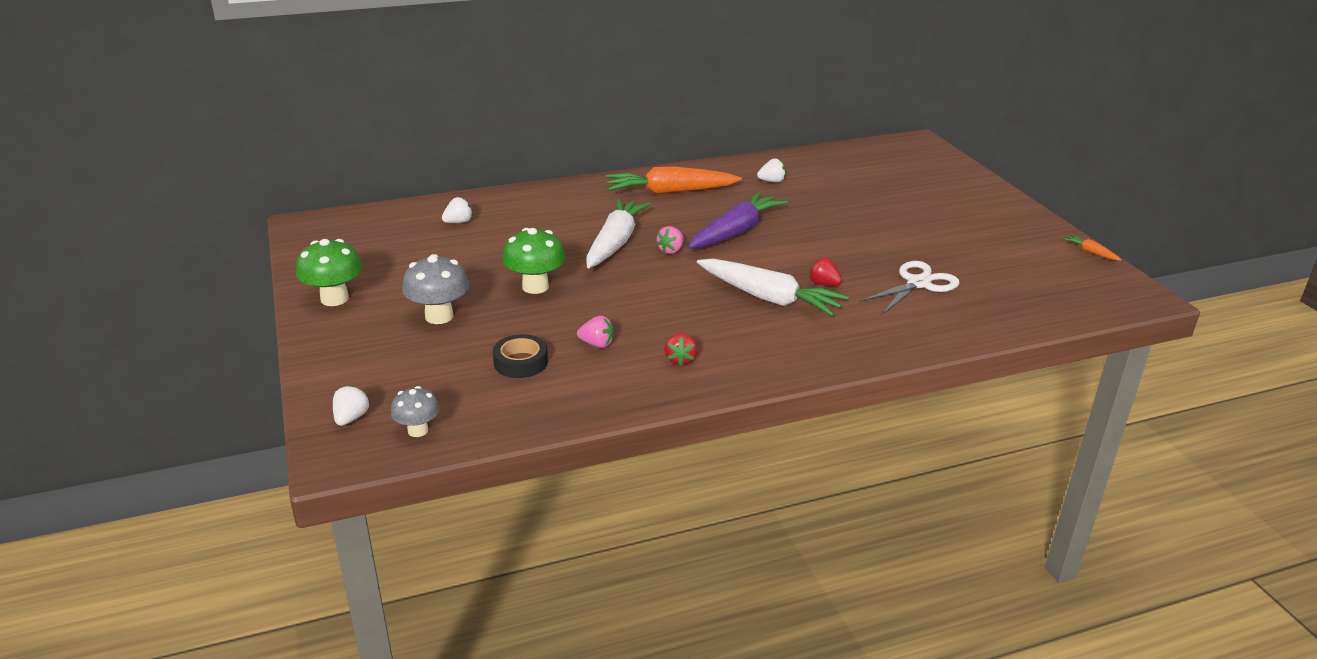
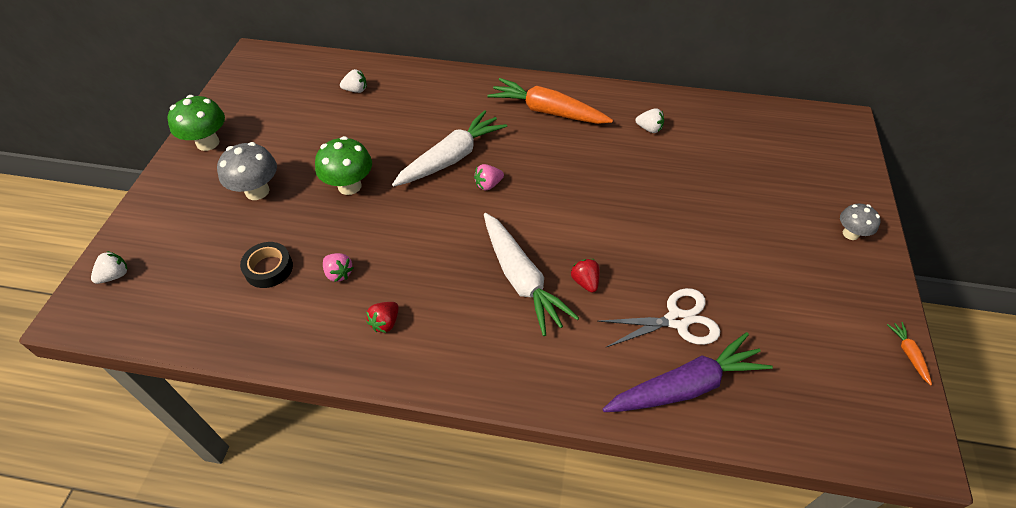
camera: 30 degrees right, 20 degrees up
grey mushroom [391,386,440,437] -> grey mushroom moved to [840,204,880,240]
purple carrot [688,192,788,249] -> purple carrot moved to [602,332,773,412]

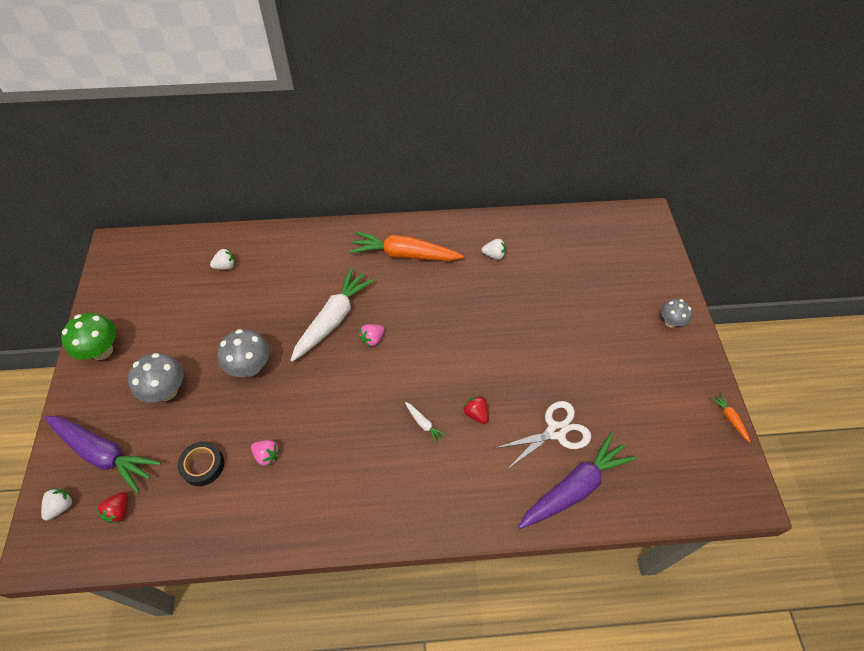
camera: 15 degrees left, 5 degrees up
green mushroom [315,136,372,195] -> grey mushroom [218,329,270,377]
red strawberry [366,302,399,333] -> red strawberry moved to [97,492,128,523]
white carrot [484,213,579,336] -> white carrot [405,402,446,444], size x0.41
none -> purple carrot [44,415,161,493]

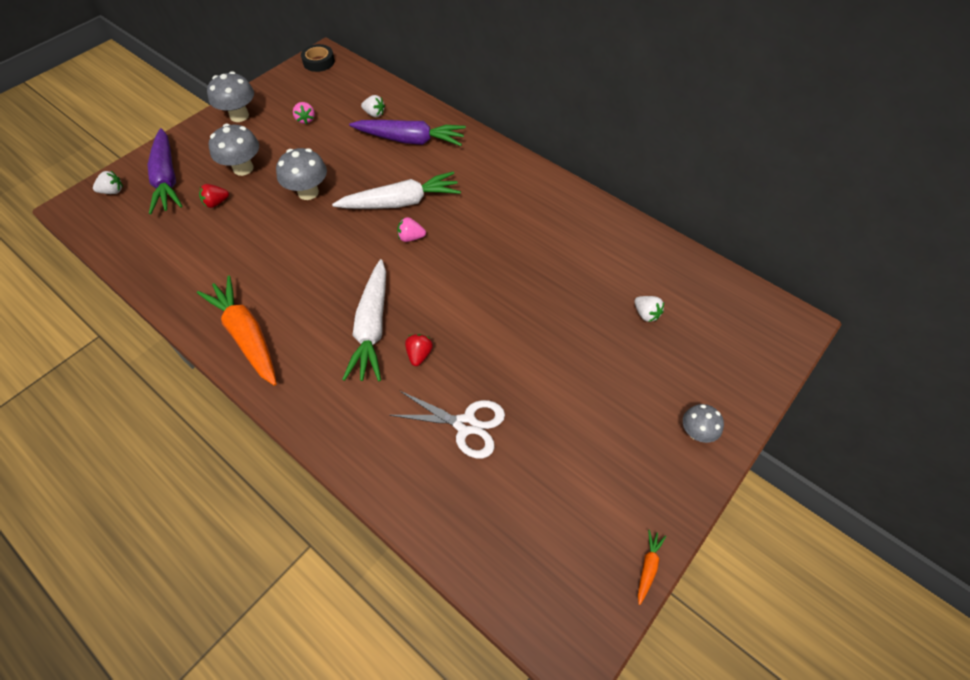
camera: 45 degrees right, 0 degrees up
green mushroom [61,313,116,360] -> grey mushroom [207,71,254,122]
red strawberry [97,492,128,523] -> red strawberry moved to [199,184,229,208]
black tape [177,441,224,486] -> black tape moved to [301,44,335,72]
pink strawberry [251,440,280,466] -> pink strawberry moved to [293,102,315,124]
orange carrot [349,231,464,261] -> orange carrot moved to [197,276,277,386]
white carrot [405,402,446,444] -> white carrot [342,259,386,381], size x2.45
white strawberry [482,239,506,260] -> white strawberry moved to [634,296,664,322]
purple carrot [518,432,636,529] -> purple carrot moved to [349,120,466,146]

